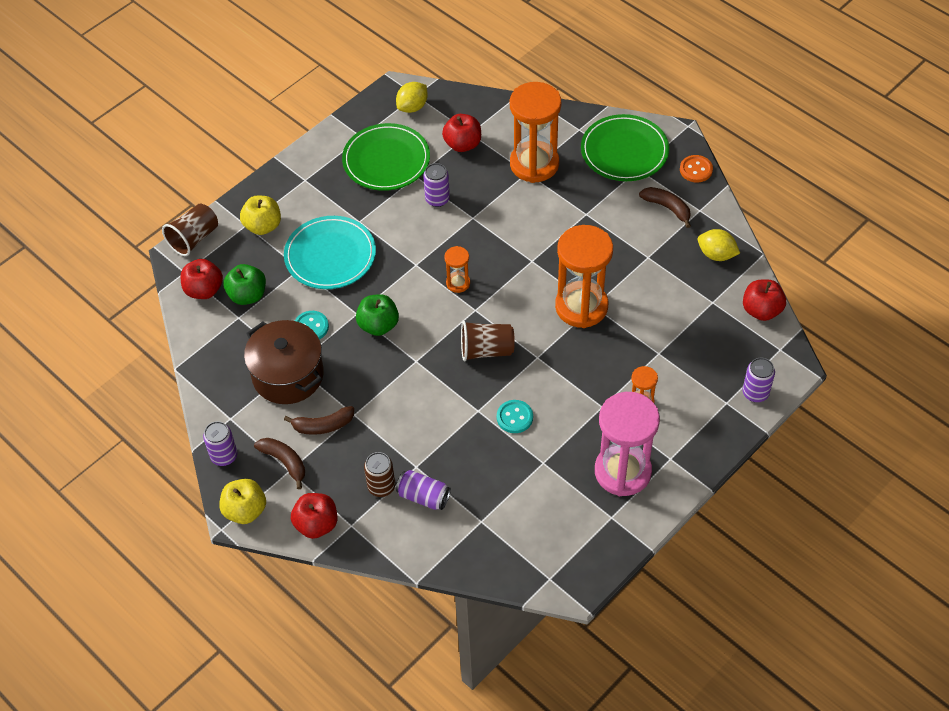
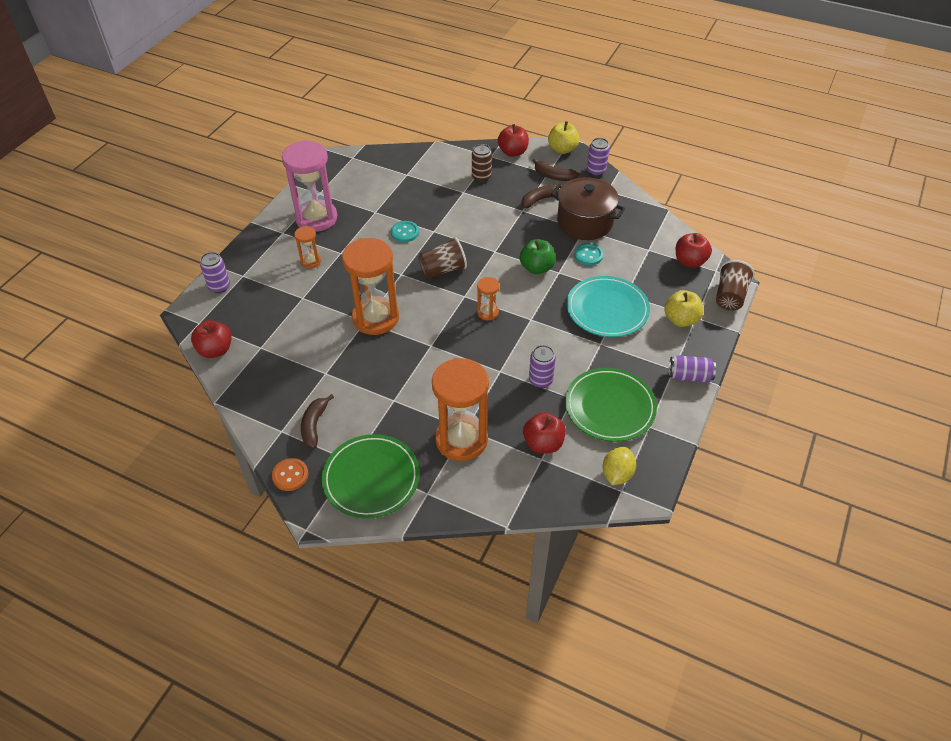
camera: 160 degrees right, 5 degrees down
green apple [223,264,266,305] -> none
purple can [396,470,451,510] -> purple can moved to [669,355,716,382]
brown banana [639,187,691,228] -> brown banana turned 75 degrees clockwise [301,394,334,449]
yellow lemon [698,229,740,261] -> none

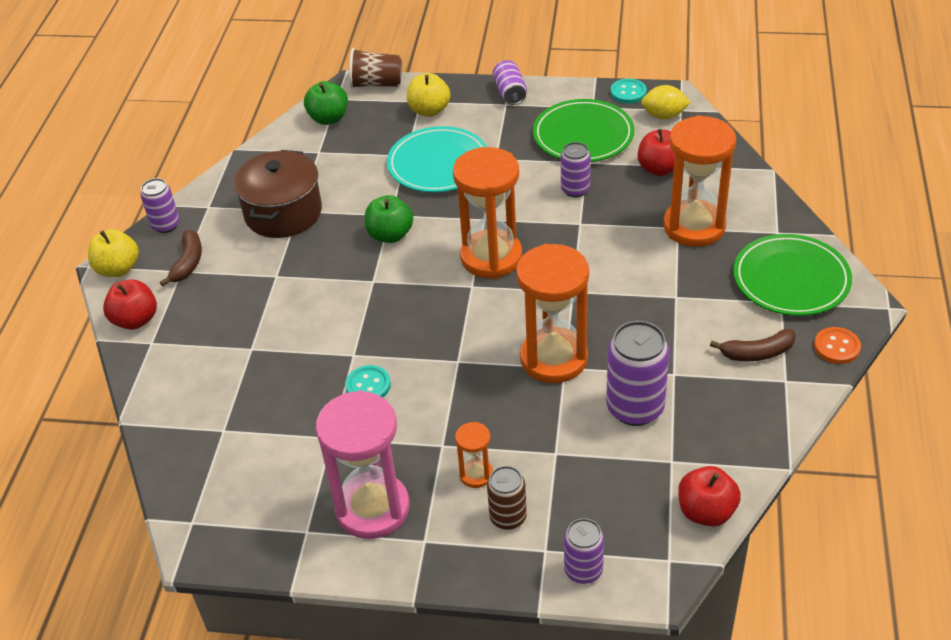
camera: 105 degrees left, 5 degrees down
brown cup [418,237,467,278] -> none
brown can [472,144,492,183] -> brown can moved to [487,466,527,530]
orange hourglass [477,277,500,320] -> orange hourglass [453,147,522,279], size x2.16
brown banana [521,185,560,208] -> none
turquoise button [574,243,603,266] -> turquoise button moved to [610,78,647,104]
red apple [676,233,712,268] -> green apple [304,81,348,125]
none -> purple can [606,321,670,426]

